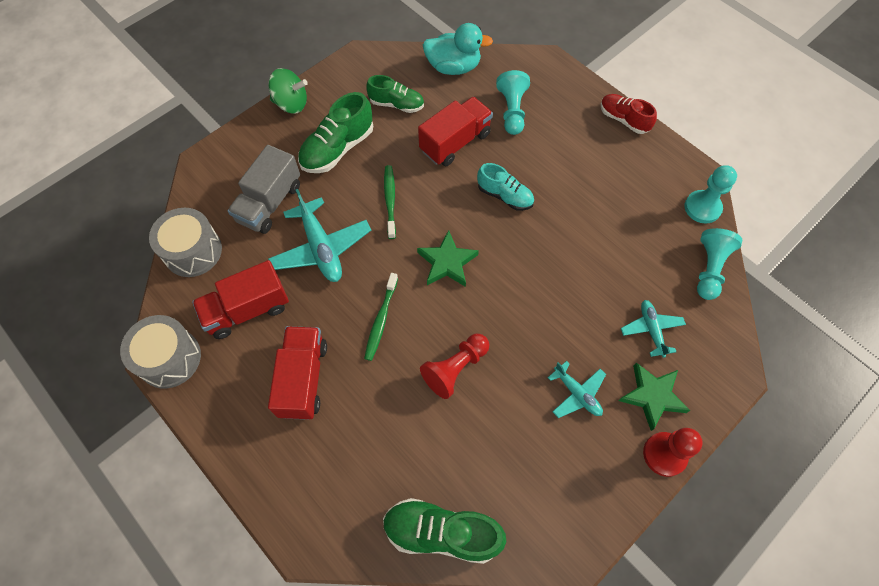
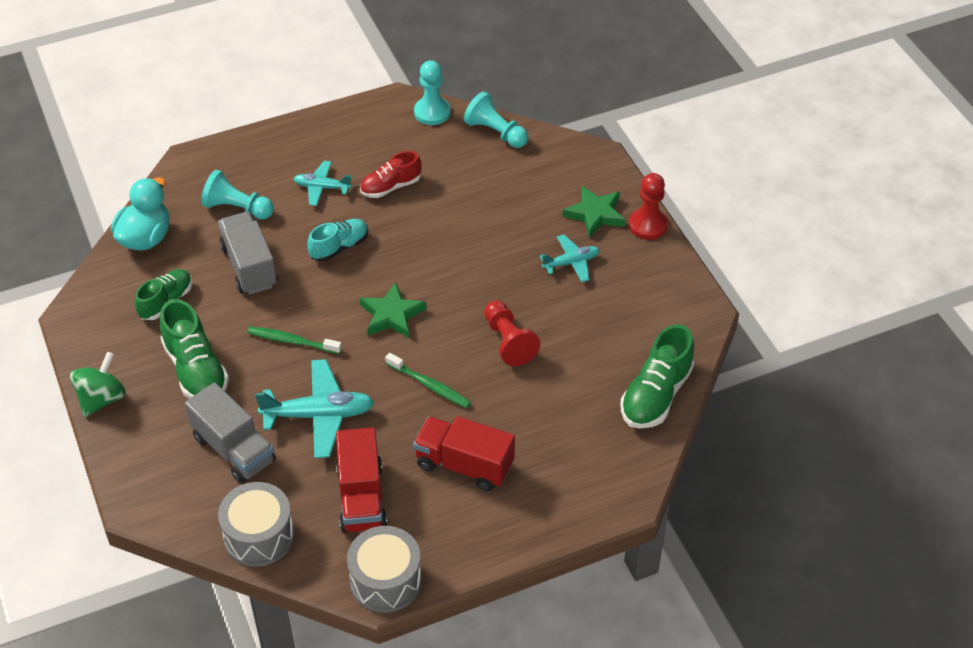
camera: 70 degrees left, 15 degrees down
red truck [418,97,493,166] -> grey truck [218,212,278,294]
red shoe [601,94,657,134] -> red shoe moved to [360,151,422,198]
turquoise plane [621,300,686,358] -> turquoise plane moved to [294,161,352,206]

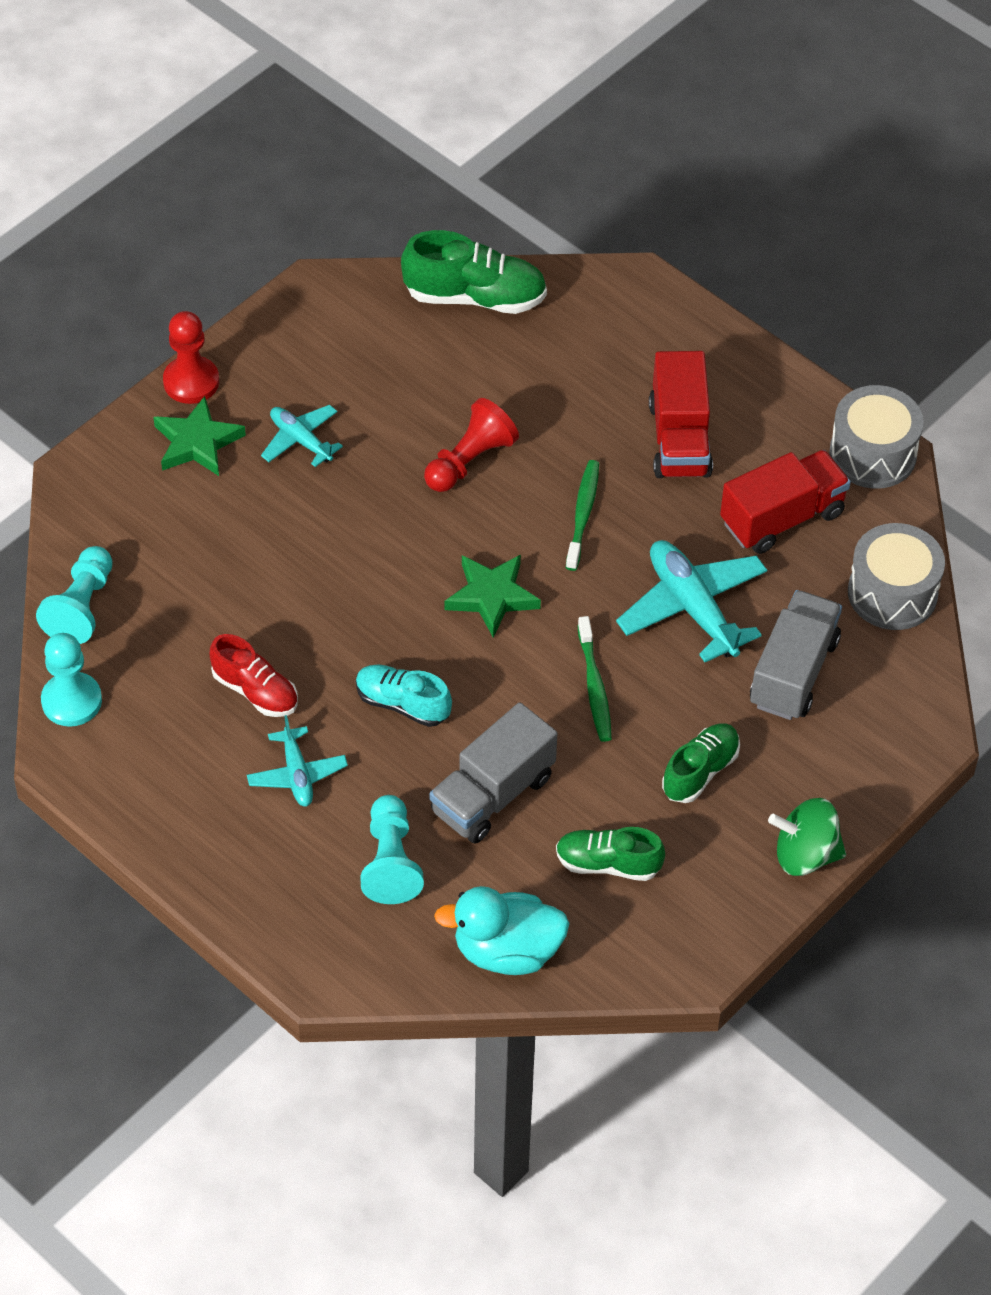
camera: 115 degrees left, 5 degrees up
green shoe [160,299,229,399] -> green shoe [662,723,740,803], size x0.66

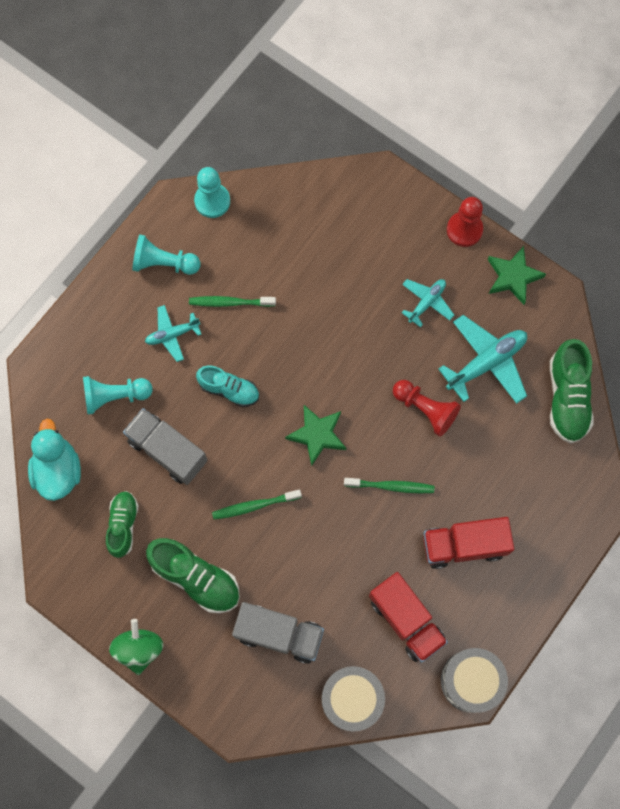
camera: 85 degrees right, 20 degrees up
turquoise pawn [36,546,113,644] -> turquoise pawn moved to [132,234,200,275]
green star [153,396,246,476] -> green star moved to [488,246,546,305]
red shoe [210,634,298,717] -> green toothbrush [189,296,276,307]
turquoise shoe [356,664,452,727] -> turquoise shoe turned 90 degrees clockwise [196,366,259,407]
turquoise plane [616,540,767,662] -> turquoise plane moved to [438,315,527,404]
green shoe [662,723,740,803] -> green shoe [146,538,240,613], size x1.52

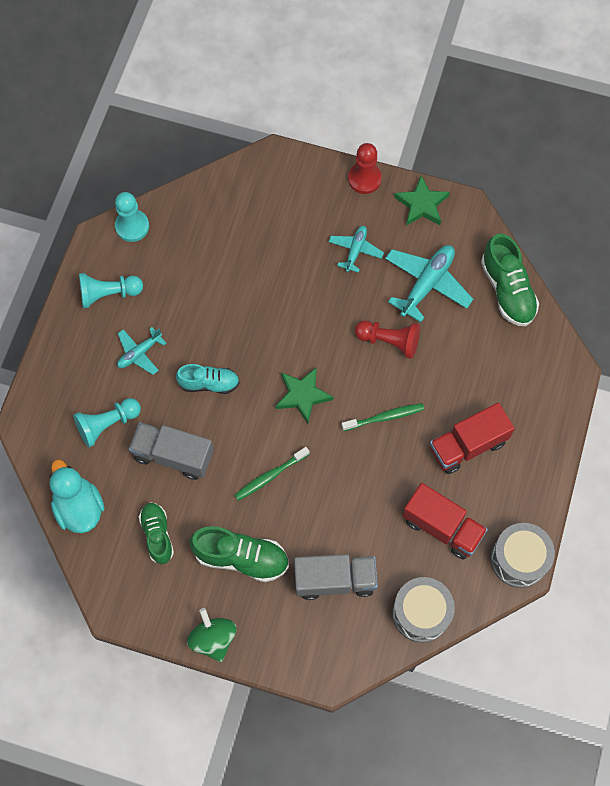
camera: 20 degrees left, 5 degrees down
green toothbrush [189,296,276,307] -> none

